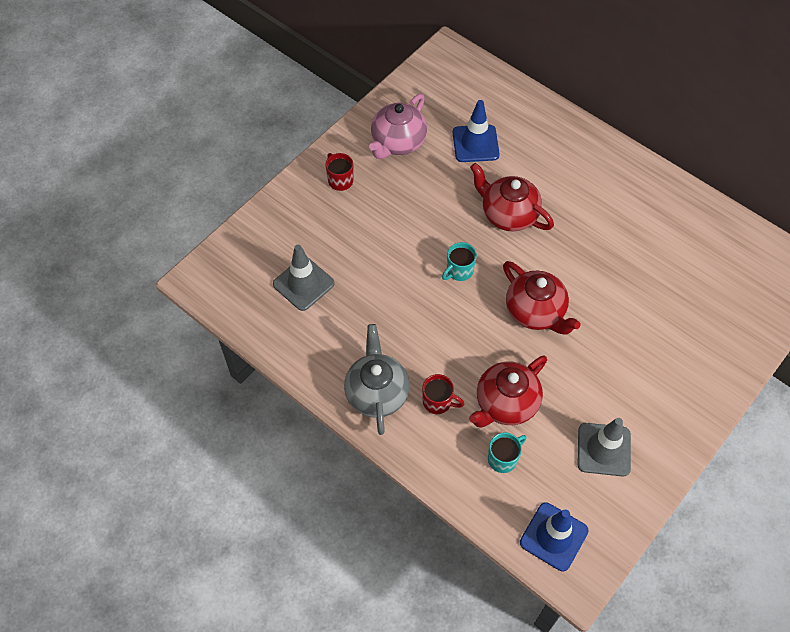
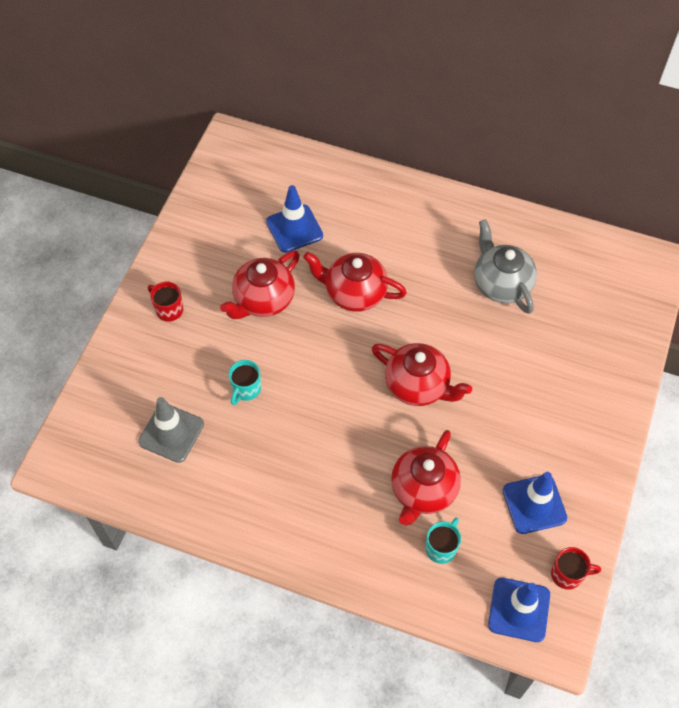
camera: 20 degrees left, 0 degrees up
grey teapot [344,324,410,435] -> grey teapot moved to [474,219,537,314]
pink teapot [369,94,427,159] -> none
red mug [422,374,464,414] -> red mug moved to [551,547,601,590]
turquoise mug [442,242,477,281] -> turquoise mug moved to [229,360,261,405]
grey traffic cone [577,418,631,477] -> blue traffic cone [503,472,567,534]
none -> red teapot [220,251,300,319]

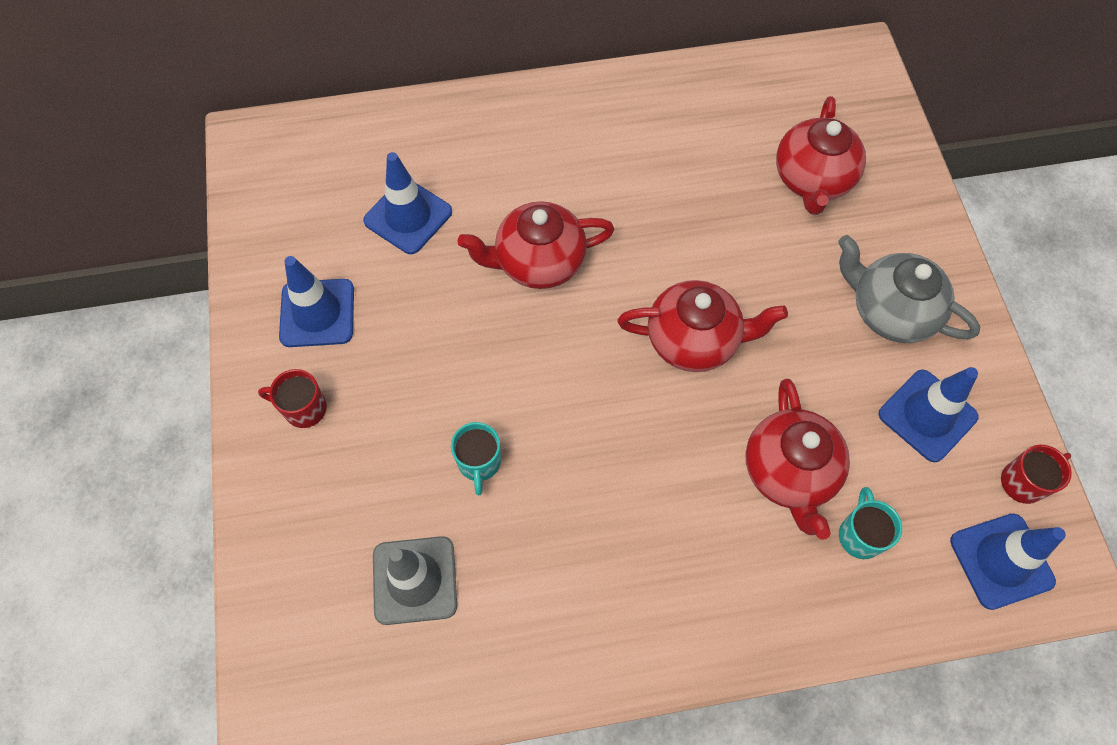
camera: 30 degrees left, 5 degrees up
red teapot [220,251,300,319] -> red teapot moved to [776,96,866,215]
grey teapot [474,219,537,314] -> grey teapot moved to [838,235,980,343]
none -> blue traffic cone [279,256,354,347]

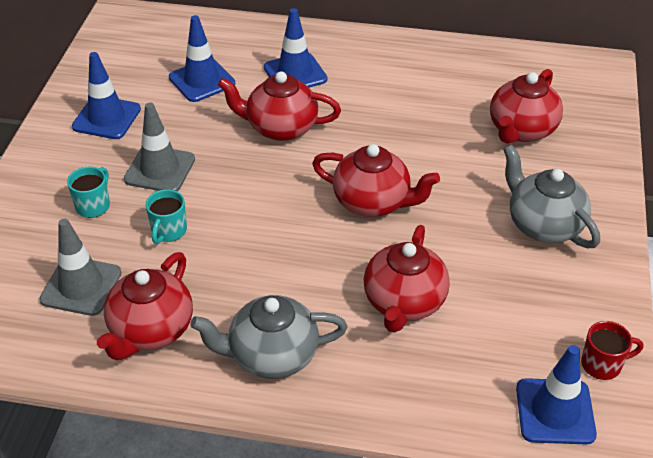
camera: 20 degrees right, 20 degrees down
red mug [258,369,327,428] -> none
turquoise mug [839,487,902,559] -> turquoise mug moved to [67,167,110,218]
blue traffic cone [879,367,979,462] -> blue traffic cone moved to [264,8,327,88]
none -> red teapot [97,252,193,360]
none -> grey traffic cone [124,103,195,191]
none -> grey teapot [190,295,347,379]

